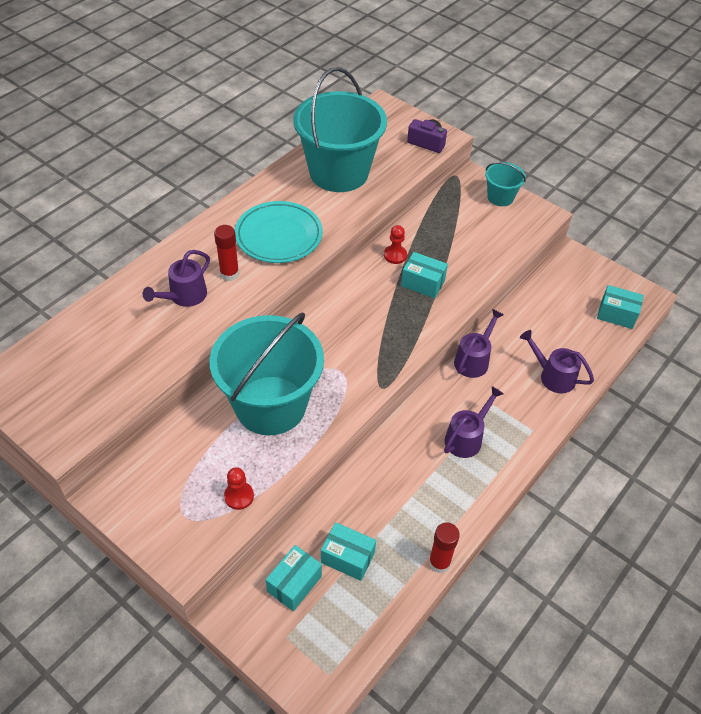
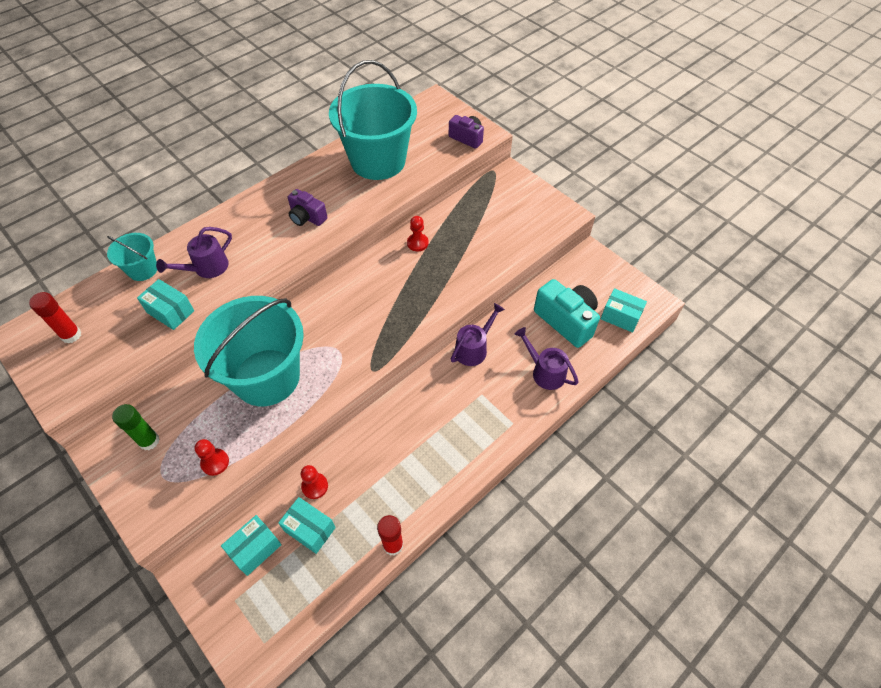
camera: 10 degrees right, 5 degrees up
red glue stick [214,225,239,281] -> red glue stick moved to [29,292,82,343]
turquoise plate [235,201,323,263] -> purple camera [288,189,327,226]
turquoise box [401,252,448,298] -> turquoise box moved to [137,279,194,330]
purple watering can [444,386,504,458] -> none
turquoise bucket [485,162,526,206] -> turquoise bucket moved to [107,233,157,281]
none -> green glue stick [112,404,160,450]
none -> red pawn [301,465,328,499]
none -> turquoise camera [534,279,600,348]

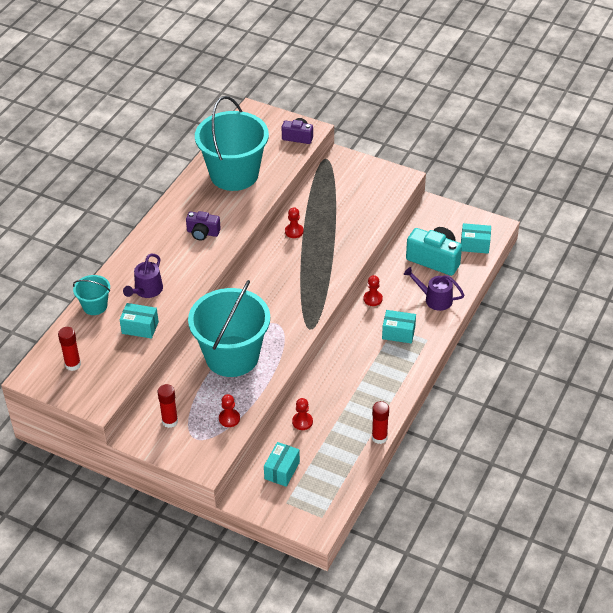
camera: 20 degrees left, 10 degrees down
green glue stick [112,404,160,450] -> red glue stick [157,384,178,428]
turquoise box [278,497,336,554] -> turquoise box moved to [382,310,416,344]
purple watering can [451,303,505,366] -> red pawn [364,275,383,306]

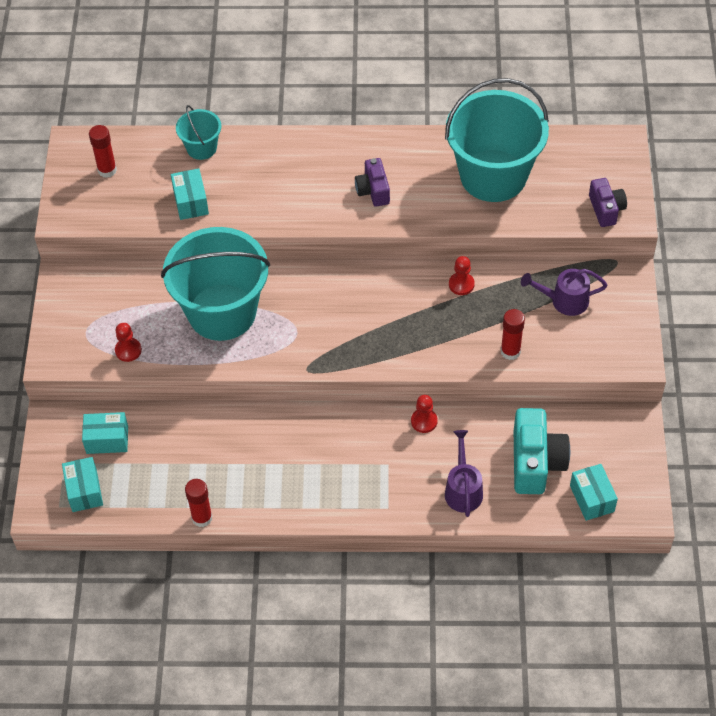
camera: 65 degrees right, 10 degrees up
purple watering can [123,253,163,298] -> purple watering can moved to [521,269,607,316]
red glue stick [157,384,178,428] -> red glue stick moved to [501,309,525,360]
red pawn [292,398,313,430] -> none
turquoise box [382,310,416,344] -> turquoise box moved to [62,457,103,512]

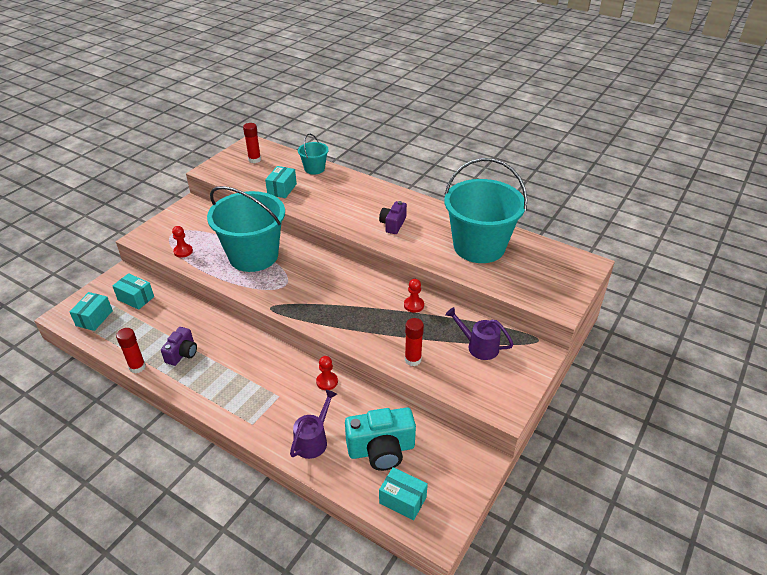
camera: 30 degrees right, 15 degrees down
turquoise camera [514,408,570,494] -> turquoise camera turned 45 degrees clockwise [345,407,416,471]
turquoise box [570,464,618,521] -> turquoise box turned 75 degrees counterclockwise [379,467,428,520]
purple camera [589,178,627,227] -> purple camera moved to [161,327,197,366]

